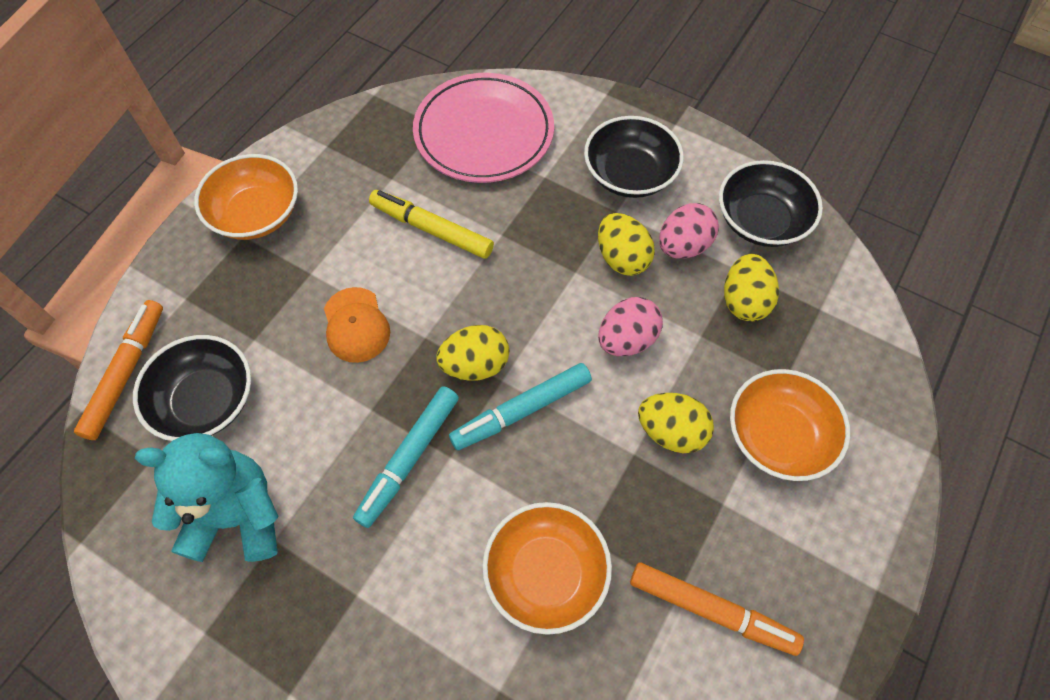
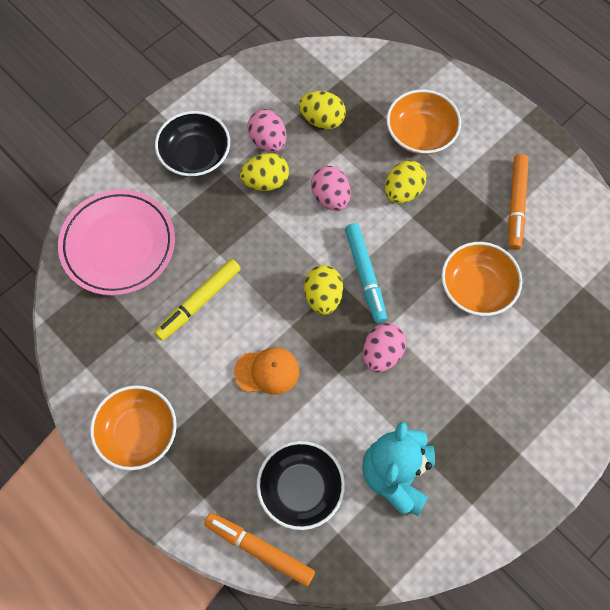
camera: 75 degrees left, 5 degrees up
turquoise marker [353,386,459,528] -> pink egg [363,323,406,372]
orange marker [630,563,804,656] -> orange marker turned 150 degrees clockwise [508,154,529,250]
black bowl [719,160,823,247] -> none

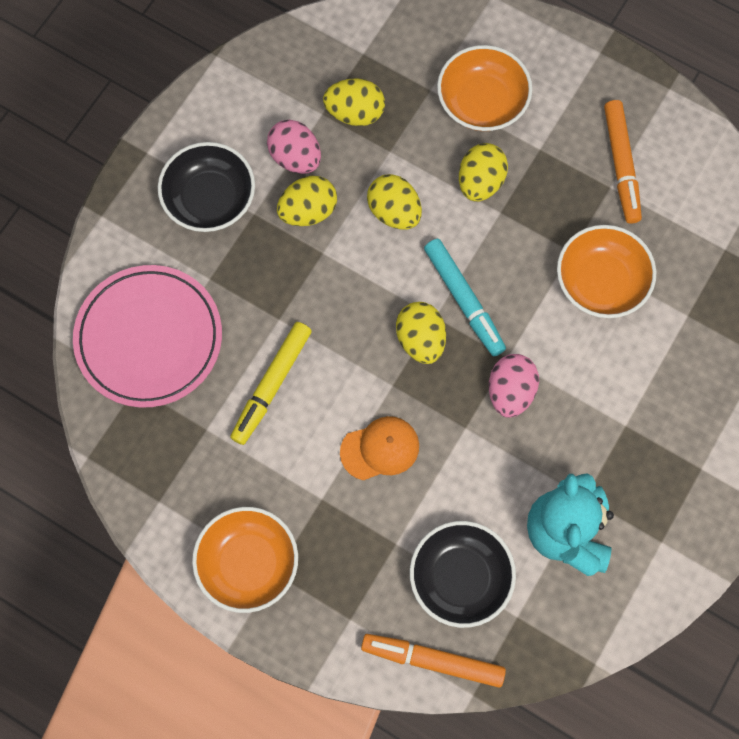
camera: 15 degrees left, 5 degrees up
pink egg [311,166,351,211] -> yellow egg [367,174,422,230]

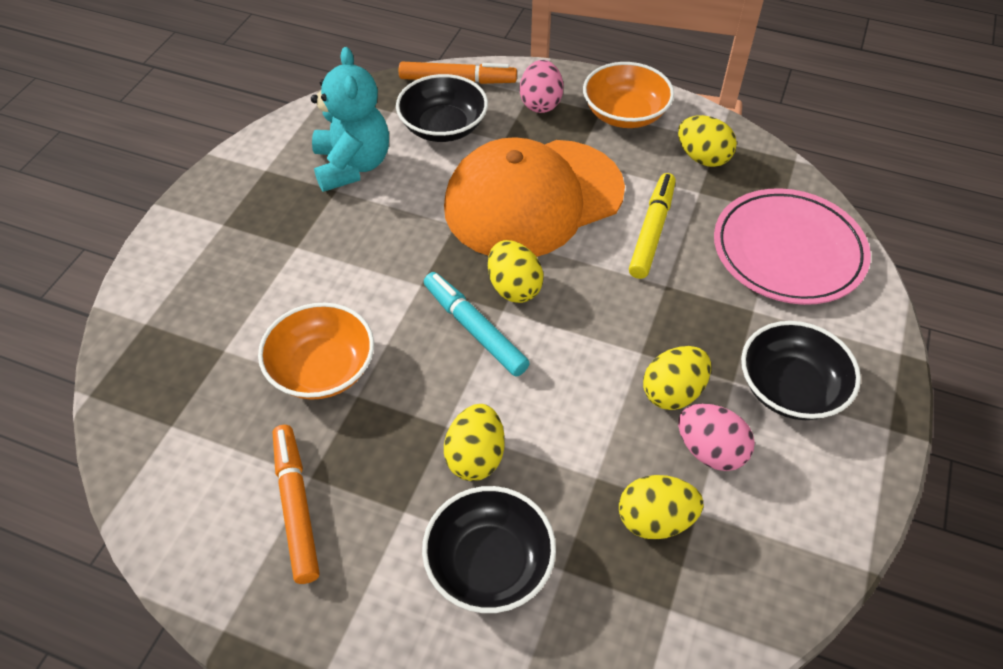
camera: 170 degrees right, 20 degrees down
orange cap [340,416,419,480] -> orange cap [444,137,625,257], size x2.43
yellow egg [367,174,422,230] -> yellow egg moved to [678,115,737,167]
orange bowl [437,45,532,131] -> black bowl [422,486,556,613]
pink egg [489,354,539,418] -> pink egg moved to [520,60,563,113]

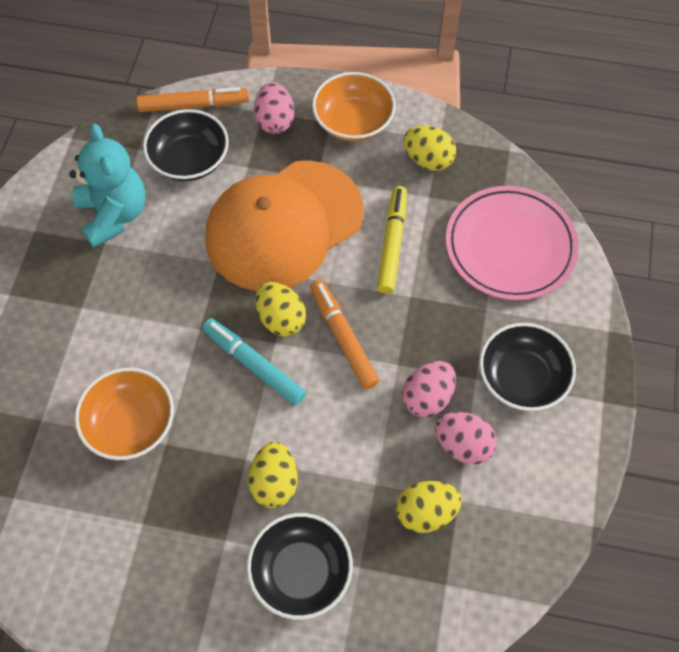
camera: 10 degrees left, 10 degrees up
orange marker [273,425,320,584] -> orange marker moved to [310,280,379,389]
yellow egg [643,346,711,410] -> pink egg [402,361,456,417]

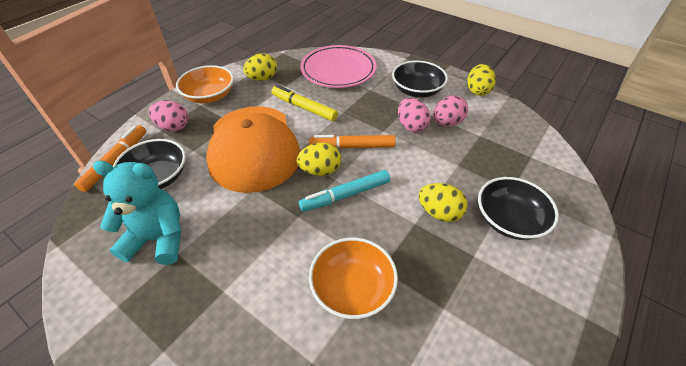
camera: 65 degrees left, 15 degrees down
yellow egg [396,481,462,533] -> yellow egg moved to [467,64,496,96]

